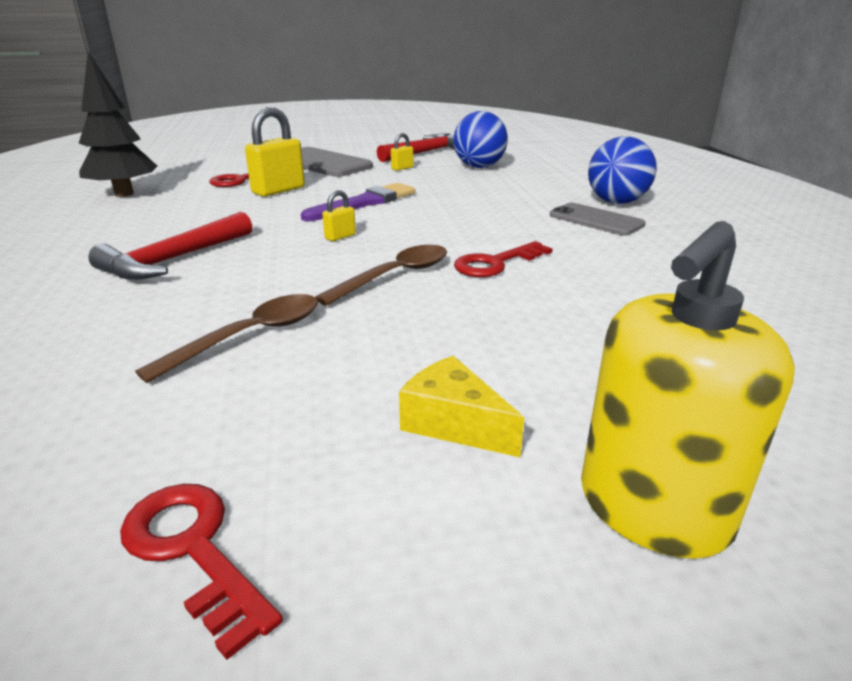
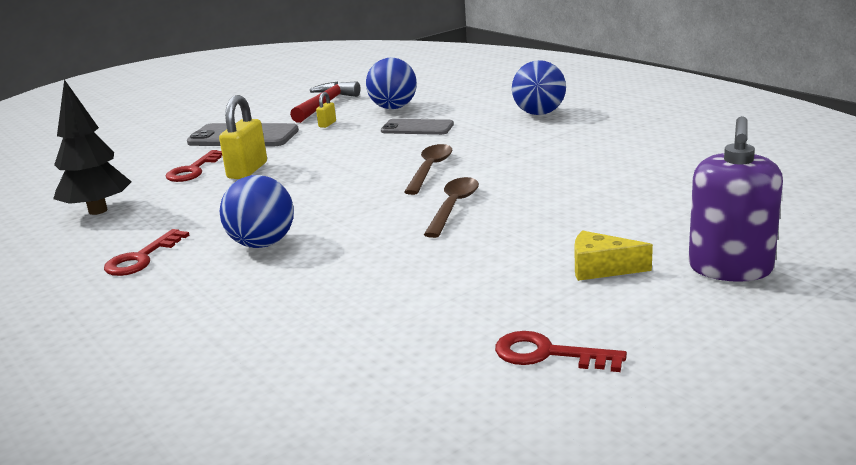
camera: 25 degrees left, 5 degrees down
red hammer [88,212,252,280] -> blue ball [220,175,294,248]
brown spoon [135,294,318,383] -> brown spoon moved to [404,144,453,195]
purple brush [301,183,415,221] -> none
yellow padlock [322,190,356,241] -> none
red key [454,241,553,277] -> red key moved to [104,229,189,276]
grey phone [550,203,646,236] -> grey phone moved to [381,119,454,135]
yellow soap dispenser [581,221,795,559] -> purple soap dispenser [688,116,783,282]

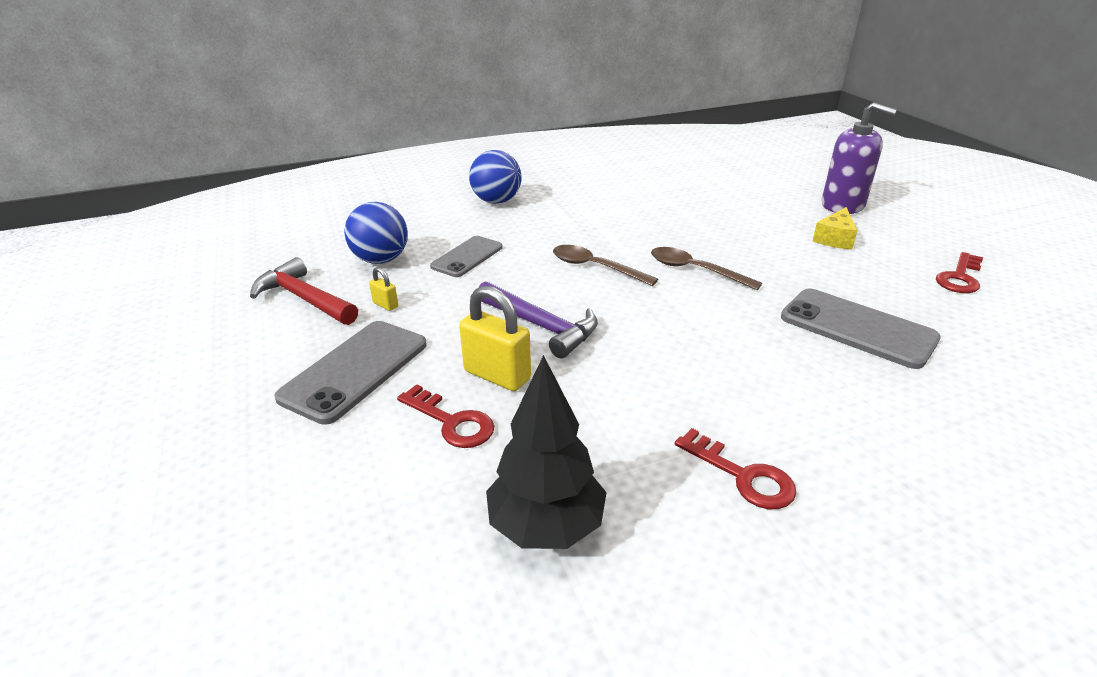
camera: 75 degrees left, 10 degrees up
blue ball [220,175,294,248] -> none
none -> purple hammer [478,281,598,358]
none -> grey phone [781,289,941,369]

